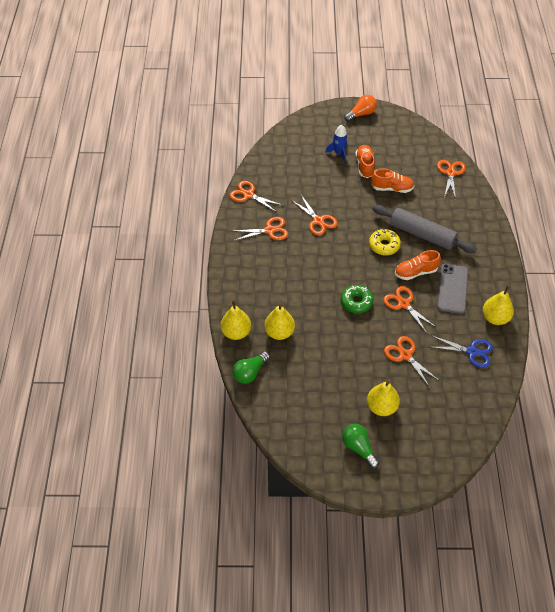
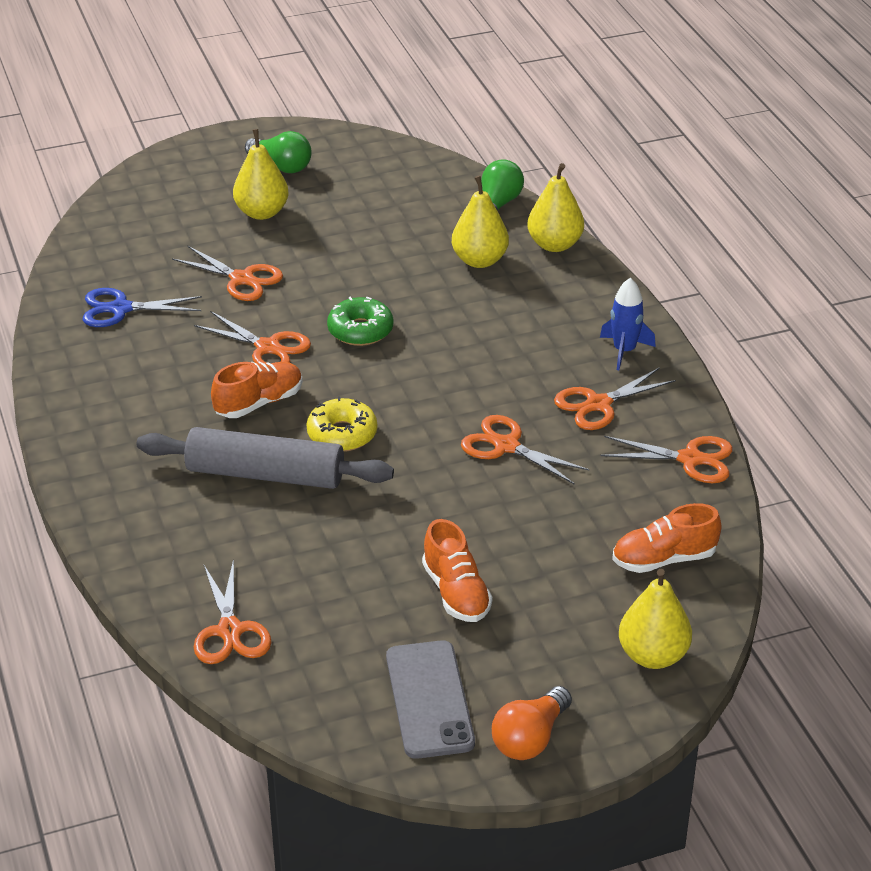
camera: 160 degrees right, 15 degrees down
blue rocket [325,125,348,162] -> blue rocket moved to [600,278,656,370]
orange shoe [371,168,414,193] -> orange shoe moved to [612,503,722,573]
grey phone [437,264,468,314] -> grey phone moved to [386,640,475,759]
yellow pear [483,285,514,325] -> yellow pear moved to [619,569,692,669]

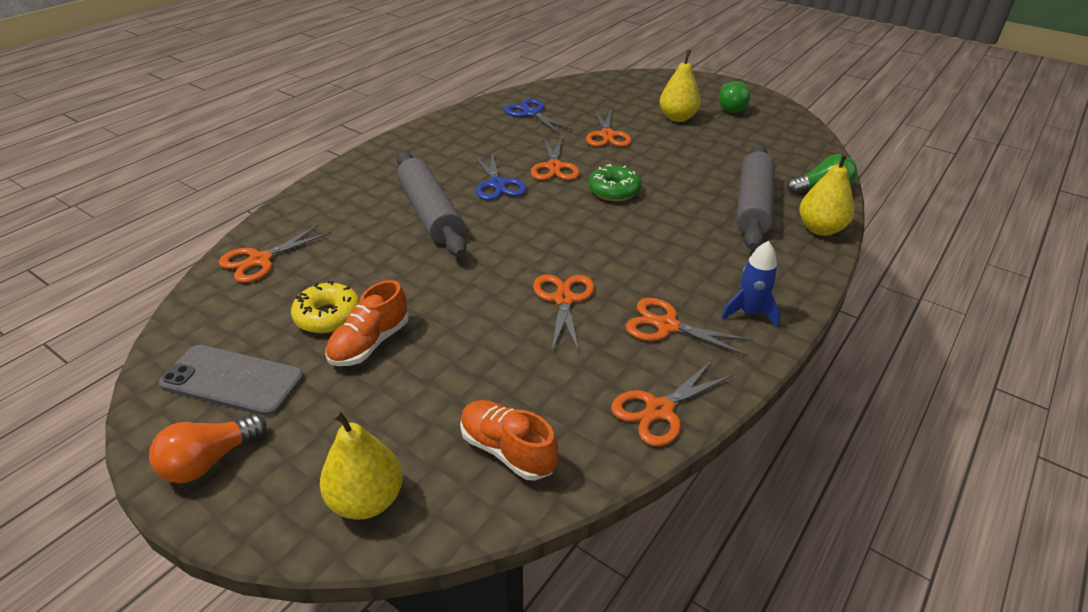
camera: 55 degrees right, 0 degrees up
orange shoe [211,362,303,418] -> blue scissors [473,153,527,200]
yellow donut [306,396,377,452] -> yellow donut moved to [291,281,360,333]
grey phone [386,640,475,759] -> grey phone turned 60 degrees clockwise [159,345,304,416]
yellow pear [452,176,509,268] -> grey rolling pin [736,144,775,250]
orange light bulb [492,686,572,760] -> orange light bulb turned 45 degrees counterclockwise [149,414,267,483]
orange scissors [601,436,733,483] -> orange scissors turned 75 degrees clockwise [611,360,734,446]

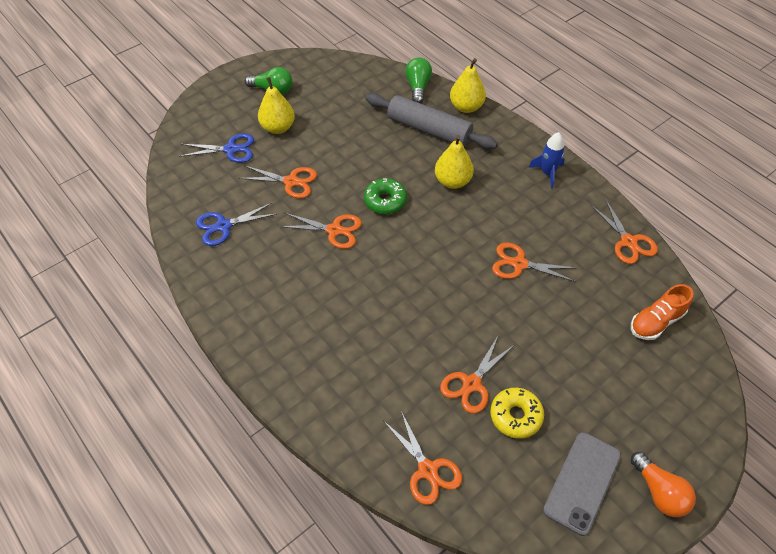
camera: 75 degrees left, 15 degrees up
yellow pear [320,410,403,520] -> yellow pear moved to [435,135,474,189]
orange shoe [325,280,408,366] -> none
grey rolling pin [397,151,467,257] -> none
blue scissors [473,153,527,200] -> blue scissors moved to [179,133,254,163]
orange scissors [626,298,753,356] -> orange scissors moved to [440,336,514,414]

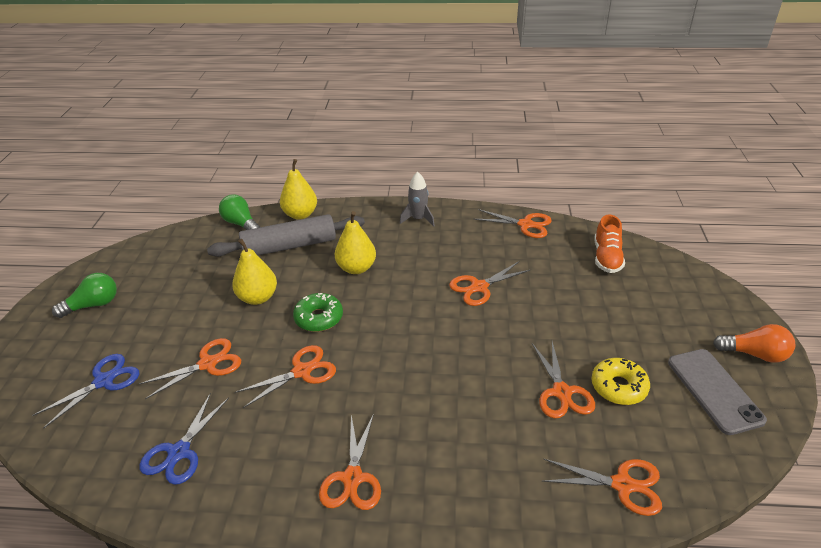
camera: 45 degrees left, 15 degrees down
yellow pear [258,77,295,134] -> yellow pear moved to [232,239,277,305]
blue rocket [529,132,565,189] -> grey rocket [400,171,435,227]
none -> orange scissors [319,414,381,510]

